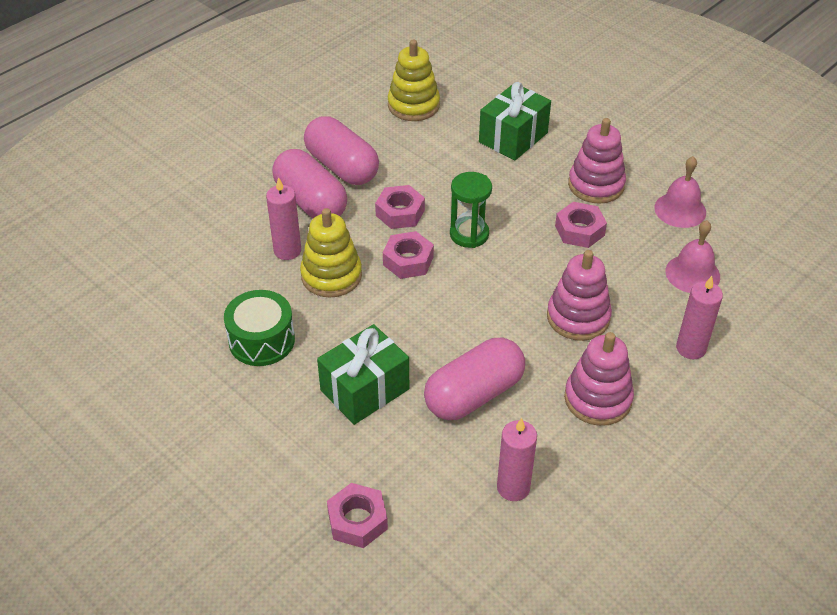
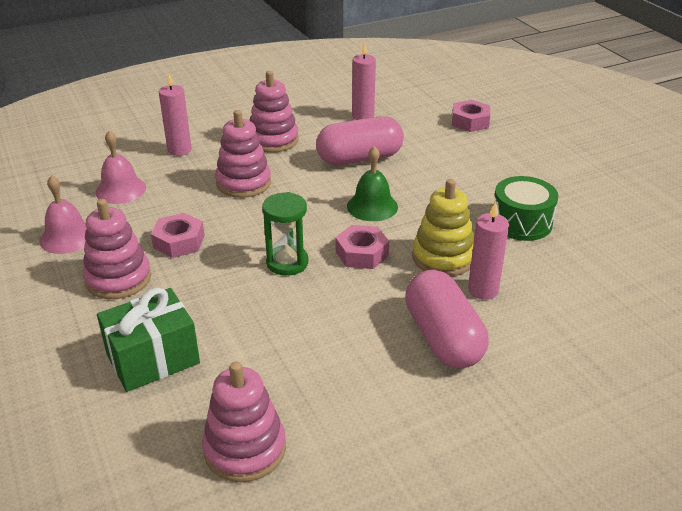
camera: 160 degrees left, 10 degrees down
pink capsule [304,116,379,185] -> none
green gift [317,324,409,425] -> none
pink nut [375,185,425,229] -> none
yellow stacking toy [388,40,440,121] -> pink stacking toy [202,362,286,482]
none -> green bell [347,146,398,221]

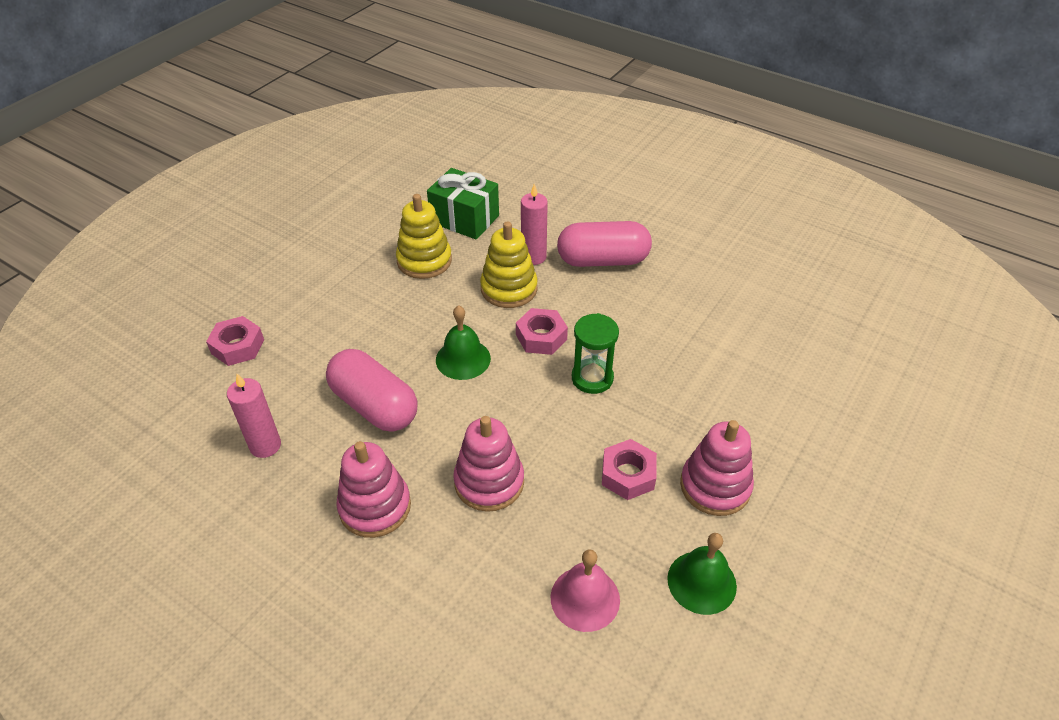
camera: 120 degrees left, 10 degrees up
pink bell [39,175,87,254] -> green bell [667,533,737,615]
green gift [97,288,200,392] -> green gift moved to [427,168,499,240]
pink candle [159,73,192,156] -> none
pink stacking toy [202,362,286,482] -> none
pink capsule [405,270,488,368] -> pink capsule turned 45 degrees clockwise [557,221,652,267]
green drum [495,176,558,241] -> yellow stacking toy [396,194,452,279]

